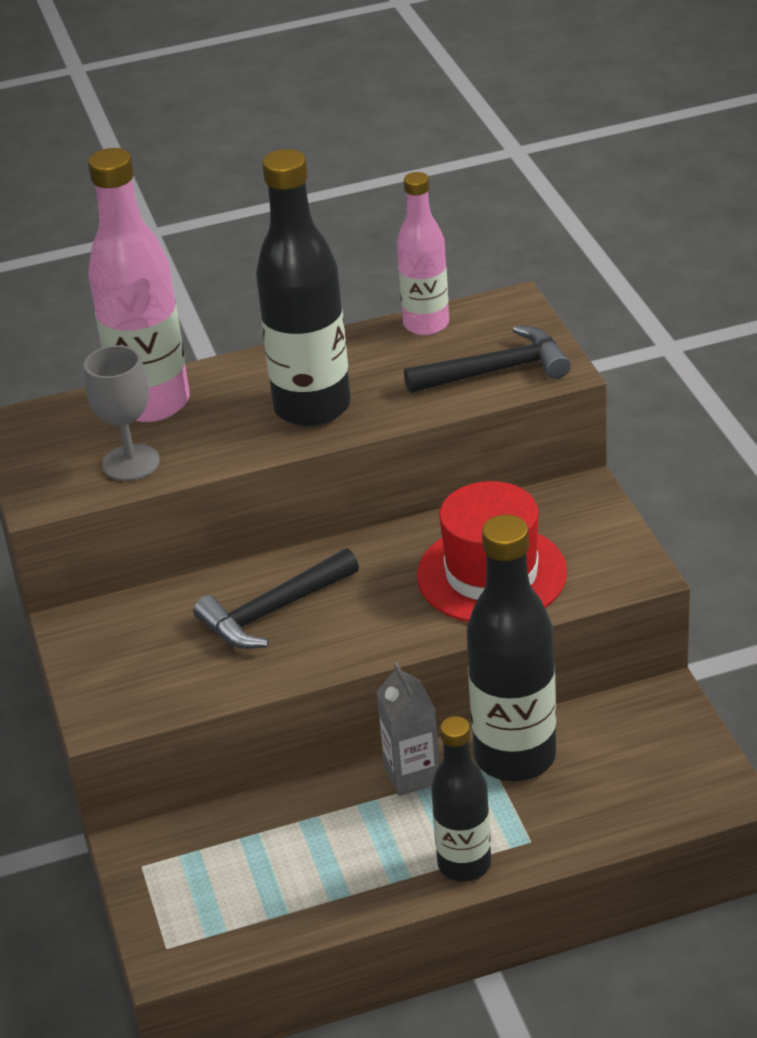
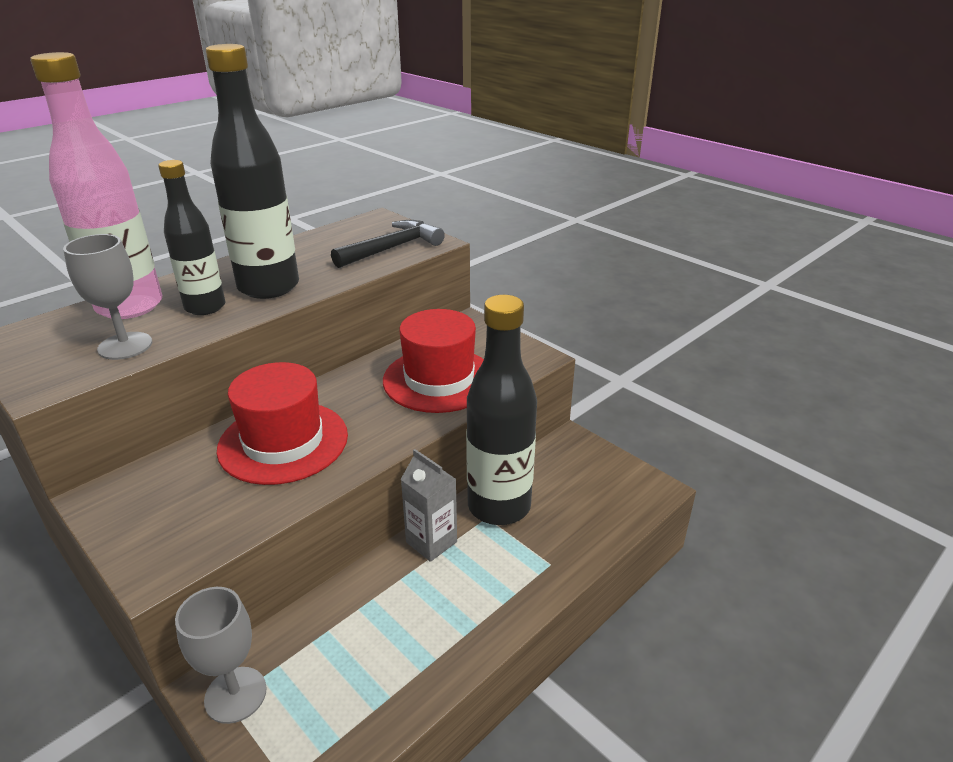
camera: 30 degrees left, 5 degrees down
black hammer [193,548,359,649] -> red hat [217,362,348,485]
pink bottle [397,172,449,335] -> none
black bottle [431,716,491,882] -> black bottle moved to [158,160,225,315]
none -> grey goblet [175,587,267,724]

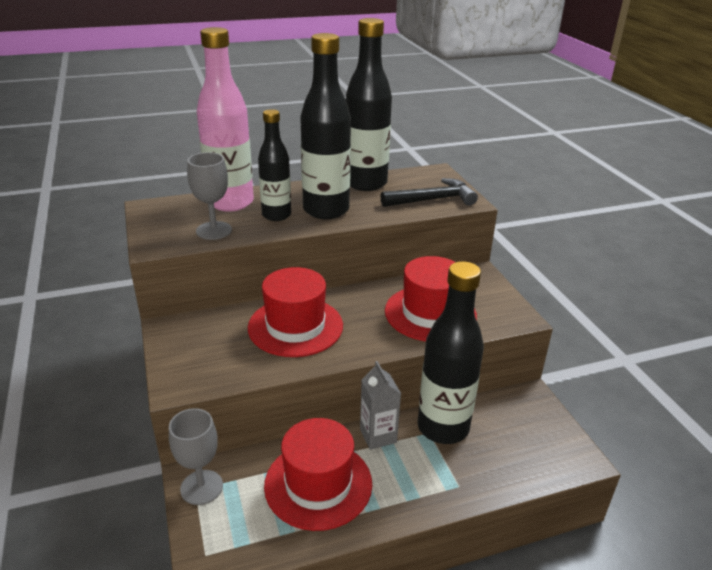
camera: 25 degrees right, 0 degrees up
none -> red hat [264,418,372,531]
none -> black bottle [346,18,392,191]

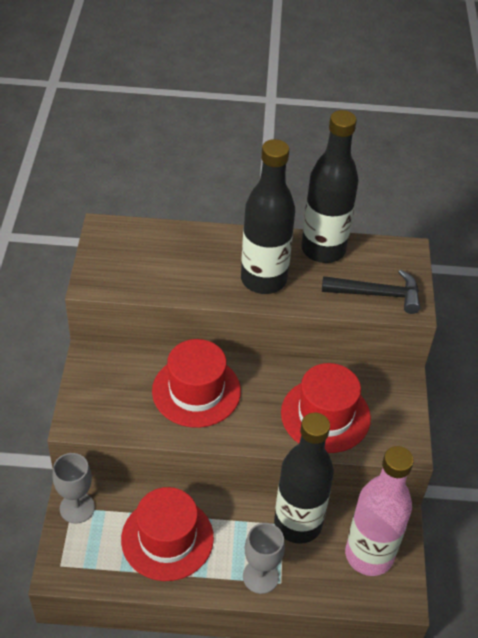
camera: 20 degrees right, 15 degrees up
grey goblet [187,152,232,240] -> grey goblet moved to [243,523,285,594]
pink bottle [197,27,254,212] -> pink bottle moved to [345,446,414,576]
black bottle [258,109,291,221] -> none
grey carton [360,361,401,450] -> none

